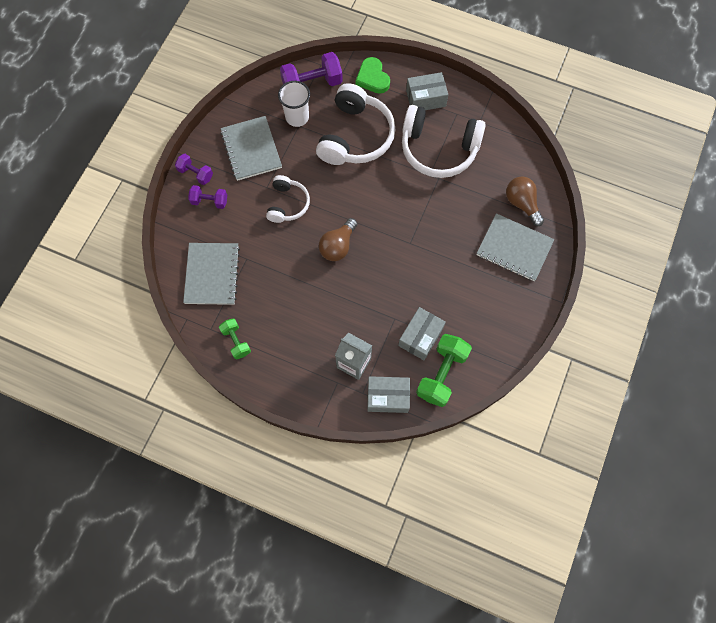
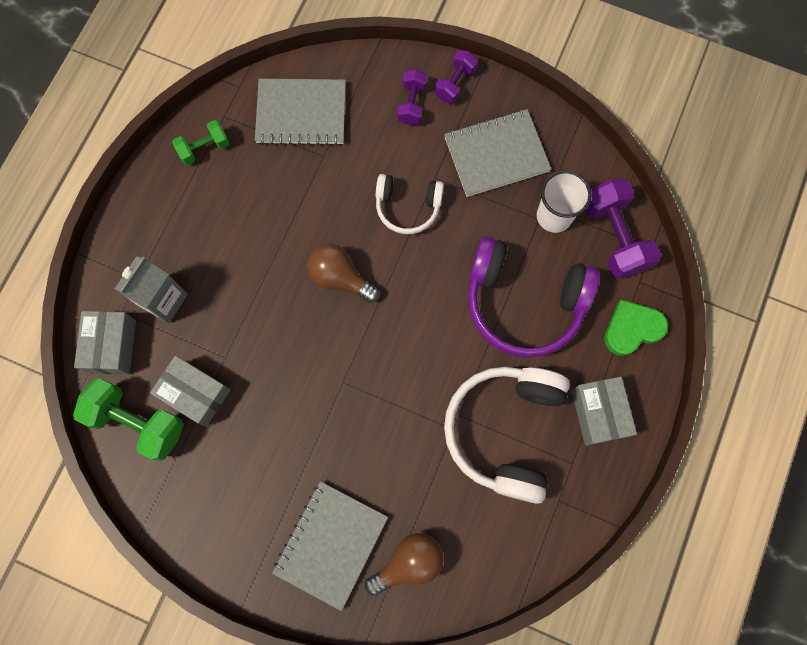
camera: 90 degrees right, 5 degrees up
white headphones [316,83,396,165] -> purple headphones [468,237,600,358]

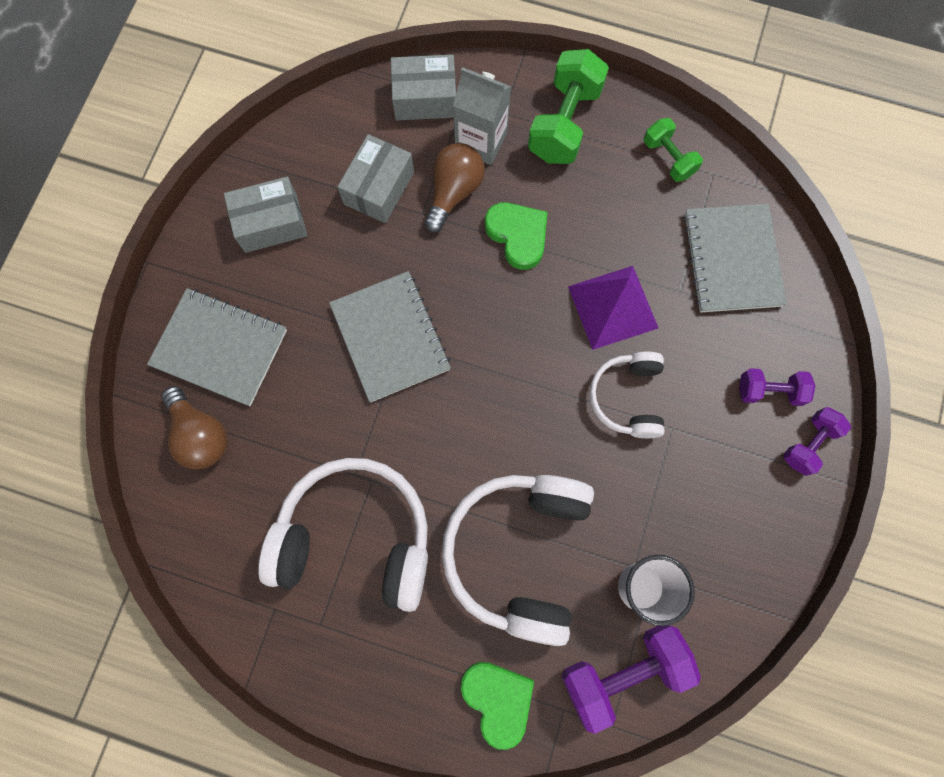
camera: 85 degrees right, 0 degrees up
green dumbbell [73,378,184,461] -> green dumbbell moved to [528,49,609,164]
brown light bulb [307,244,380,303] -> brown light bulb moved to [424,143,485,233]
purple dumbbell [435,50,478,103] -> purple dumbbell turned 75 degrees counterclockwise [783,407,851,476]
grey notebook [444,109,551,197] -> grey notebook moved to [329,271,451,402]
purple headphones [468,237,600,358] -> white headphones [442,475,594,646]
grey box [571,376,637,446] -> grey box moved to [224,177,307,253]
none -> green heart [485,202,547,270]
none -> purple pyramid [568,266,658,350]

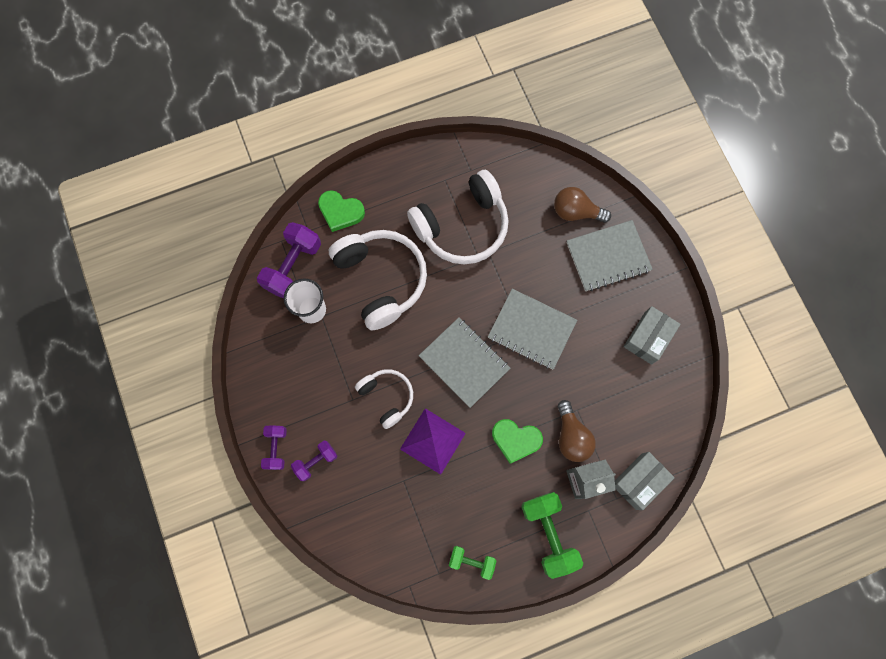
camera: 140 degrees right, 0 degrees up
grey box [338,134,414,223] -> none
grey notebook [683,204,787,312] -> grey notebook moved to [419,317,511,408]

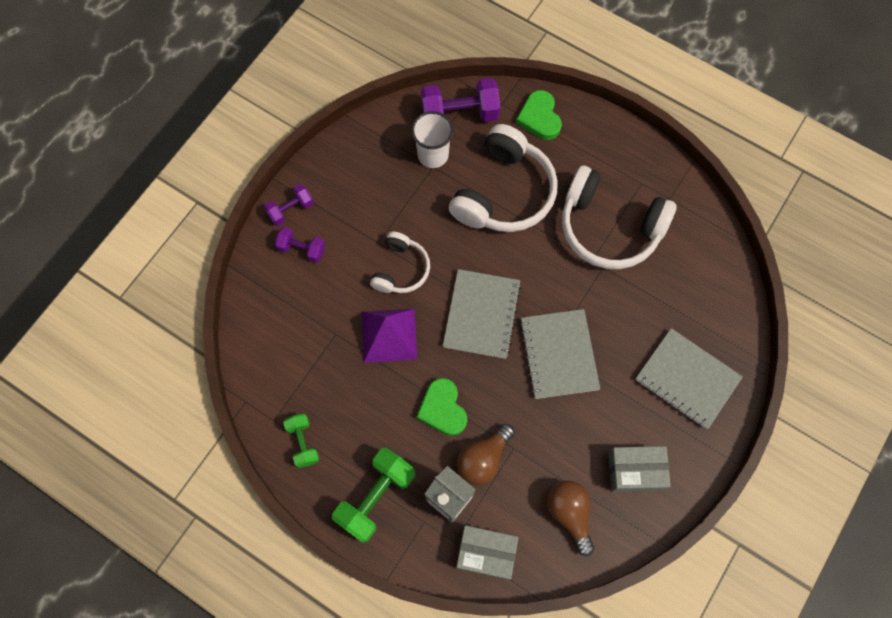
camera: 55 degrees right, 5 degrees down
brown light bulb [554,187,611,223] -> brown light bulb moved to [547,481,594,556]

